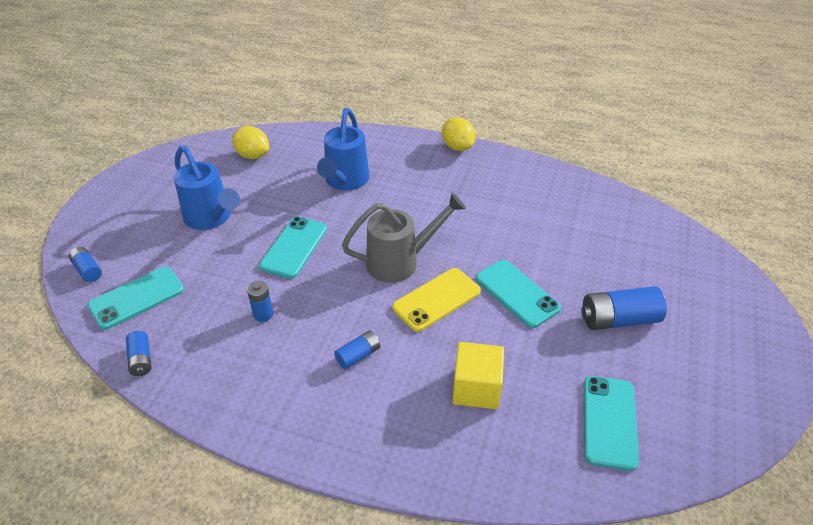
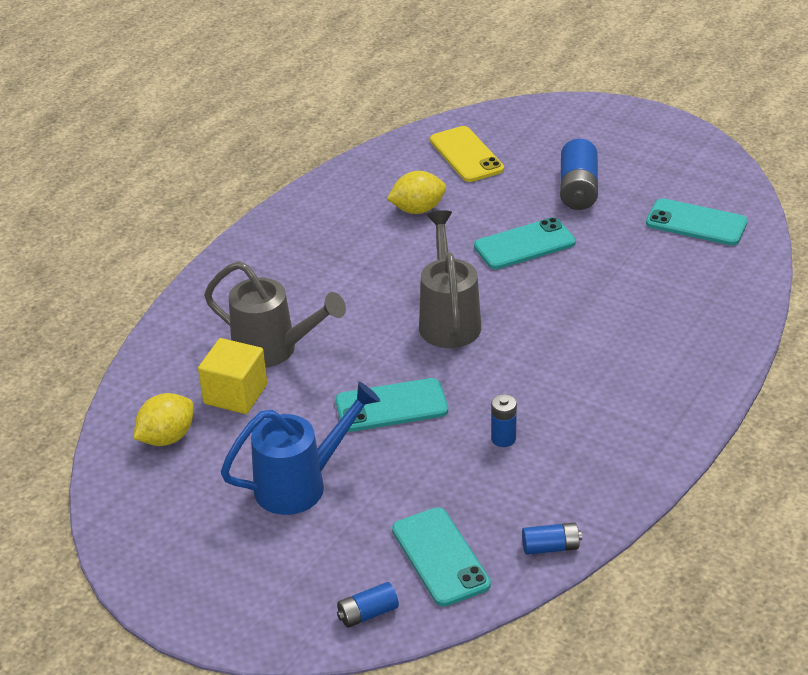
camera: 75 degrees left, 5 degrees down
turquoise phone [259,217,327,279] -> turquoise phone turned 45 degrees counterclockwise [335,378,448,432]
blue watering can [317,108,370,191] -> grey watering can [204,261,346,368]
blue battery [334,330,380,369] -> none
yellow phone [392,268,481,332] -> yellow phone moved to [430,126,504,182]
yellow lemon [442,117,475,151] -> yellow lemon moved to [387,171,446,214]
yellow cube [452,342,504,409] -> yellow cube moved to [198,338,267,414]

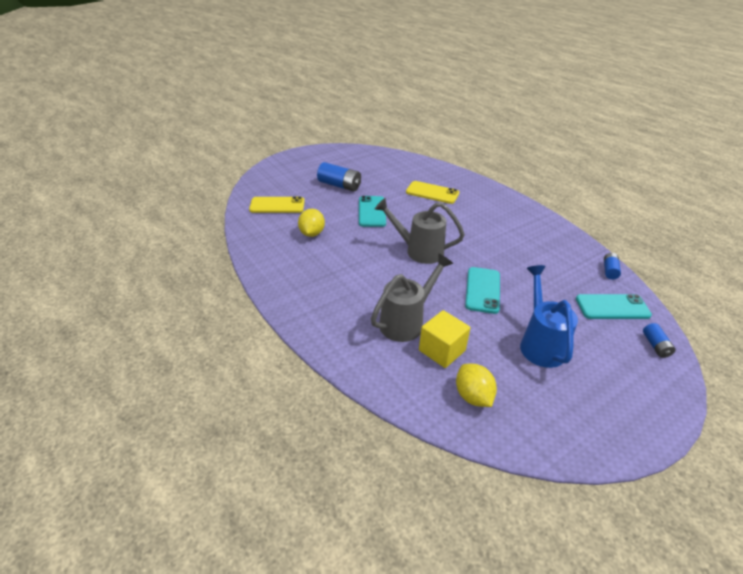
camera: 70 degrees left, 0 degrees up
blue battery [491,394,517,447] -> none
turquoise phone [646,198,748,245] -> none
none -> yellow phone [406,181,459,204]

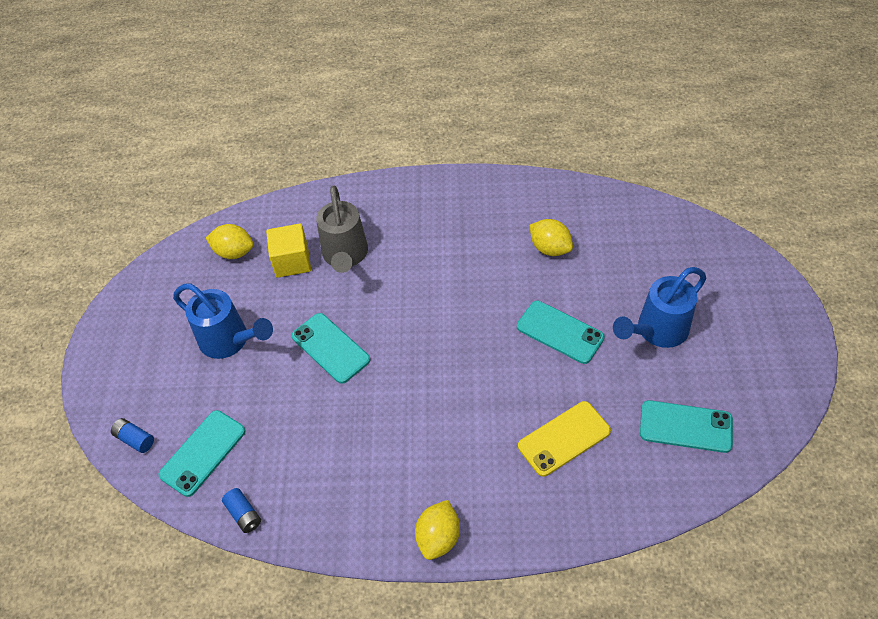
camera: 130 degrees right, 15 degrees up
yellow phone [249,196,305,213] -> none
blue battery [317,162,361,191] -> blue watering can [613,267,706,348]
grey watering can [375,198,465,264] -> none
none -> yellow lemon [415,500,460,560]
none -> turquoise phone [640,400,733,453]

